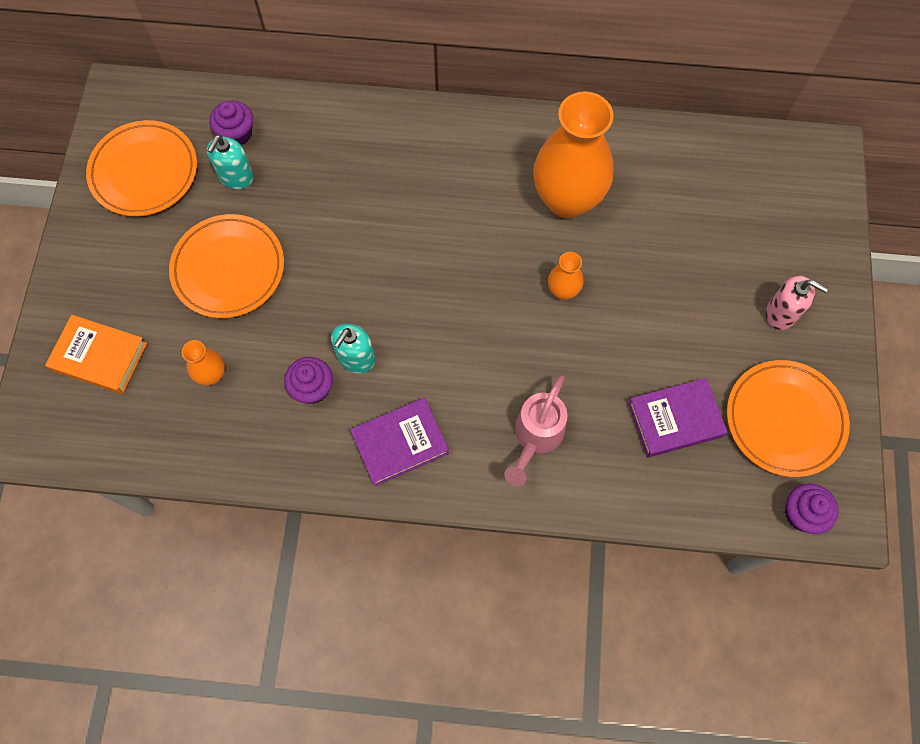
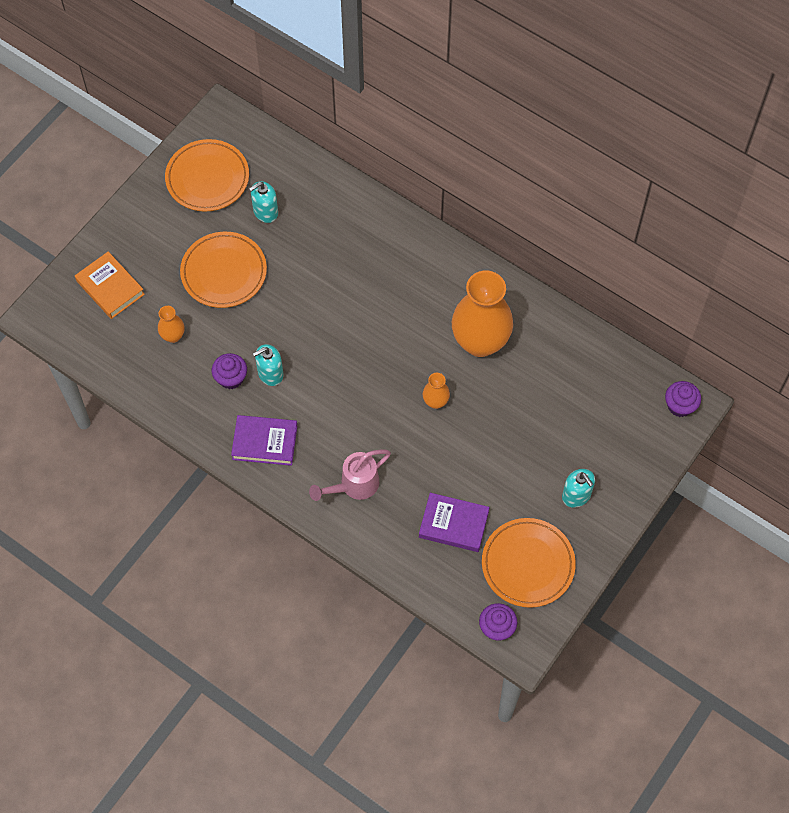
camera: 30 degrees right, 5 degrees down
purple cupcake [209,101,253,146] -> purple cupcake moved to [665,381,701,417]
pink soap dispenser [766,275,828,330] -> turquoise soap dispenser [562,469,595,508]

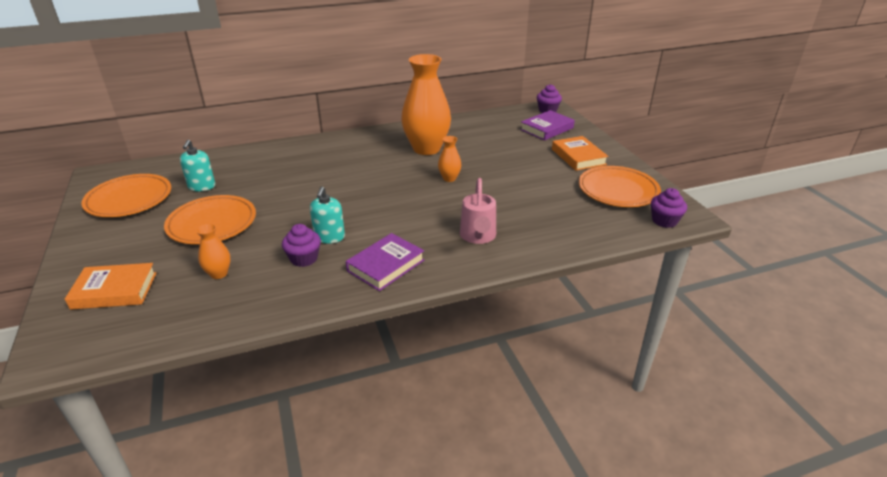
camera: 55 degrees left, 30 degrees down
purple book [419,493,490,552] -> purple book moved to [520,110,575,141]
turquoise soap dispenser [562,469,595,508] -> orange book [552,136,608,171]

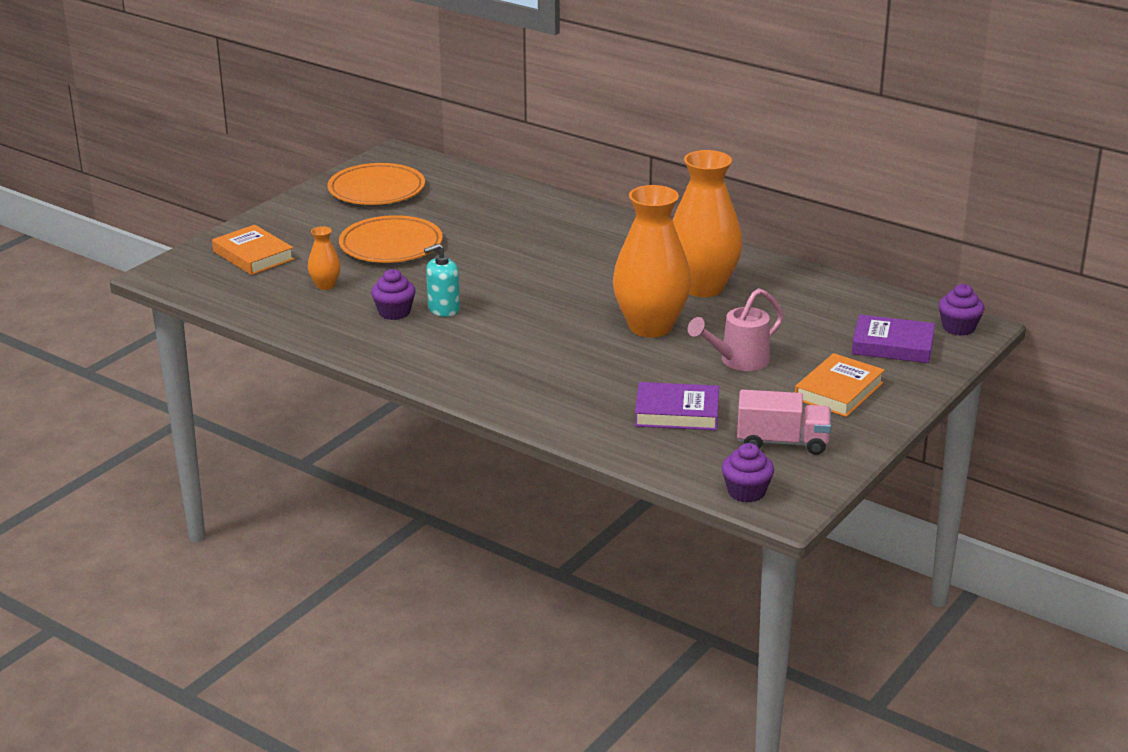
camera: 55 degrees right, 5 degrees down
turquoise soap dispenser [180,140,215,191] -> none
purple book [346,233,424,291] -> purple book moved to [635,382,719,430]
orange vase [438,136,461,182] -> orange vase [613,185,691,338], size x2.27
pink watering can [460,178,496,244] -> pink watering can moved to [688,288,784,371]
orange plate [579,166,661,207] -> pink truck [737,390,831,455]

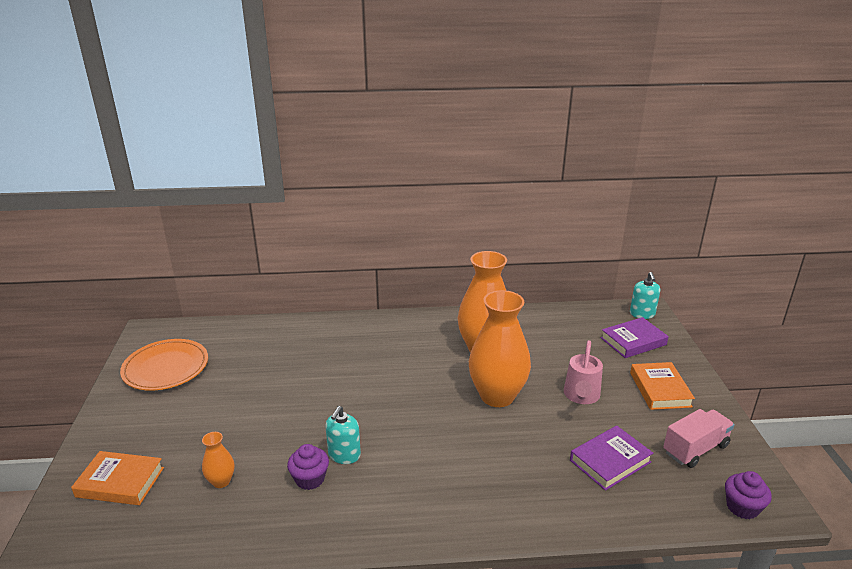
camera: 40 degrees left, 0 degrees up
orange plate [339,215,443,263] -> none
purple cupcake [938,284,985,336] -> turquoise soap dispenser [630,272,660,319]

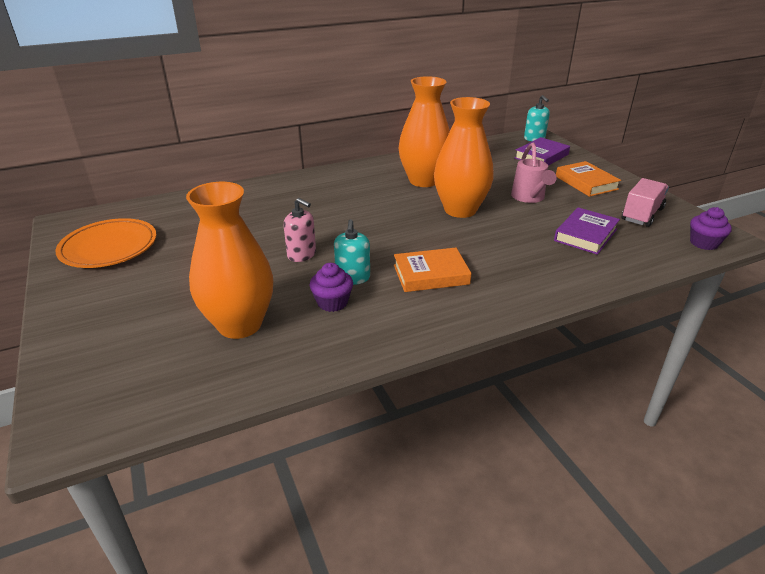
camera: 20 degrees left, 5 degrees up
orange book [71,451,164,505] -> orange book moved to [394,248,472,292]
orange vase [202,432,234,488] -> orange vase [186,182,273,339], size x2.27
none -> pink soap dispenser [284,198,316,262]

